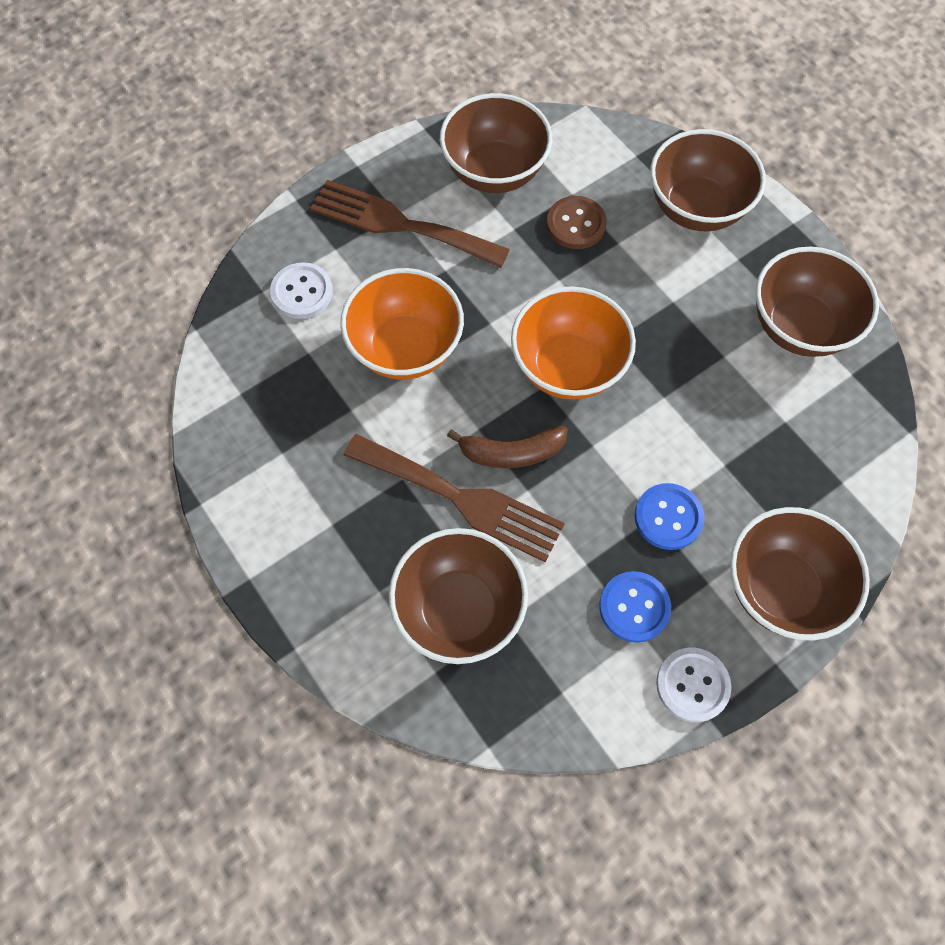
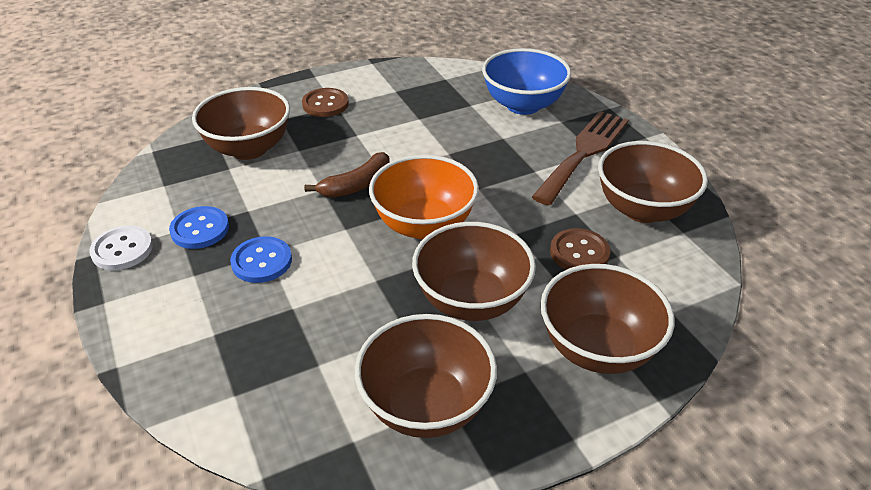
camera: 100 degrees right, 25 degrees down
white button [270,262,333,319] -> blue bowl [482,48,571,115]
orange bowl [340,268,464,380] -> none
brown fork [344,434,565,563] -> none
brown banana [447,426,568,468] -> brown banana turned 135 degrees counterclockwise [304,152,390,198]
brown bowl [730,507,870,641] -> brown bowl moved to [412,222,536,321]
none -> brown button [302,88,349,117]

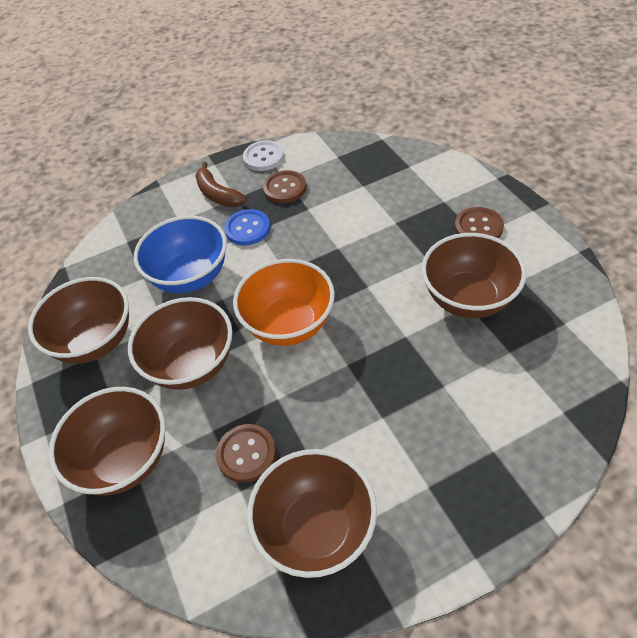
camera: 95 degrees right, 10 degrees up
blue button [169,206,229,249] -> brown button [263,170,306,203]
brown bowl [192,87,290,160] -> brown bowl moved to [422,233,526,318]
brown banana [304,152,390,198] -> brown banana moved to [195,162,247,207]
blue bowl [482,48,571,115] -> blue bowl moved to [134,215,227,293]
brown fork [532,111,628,205] -> none

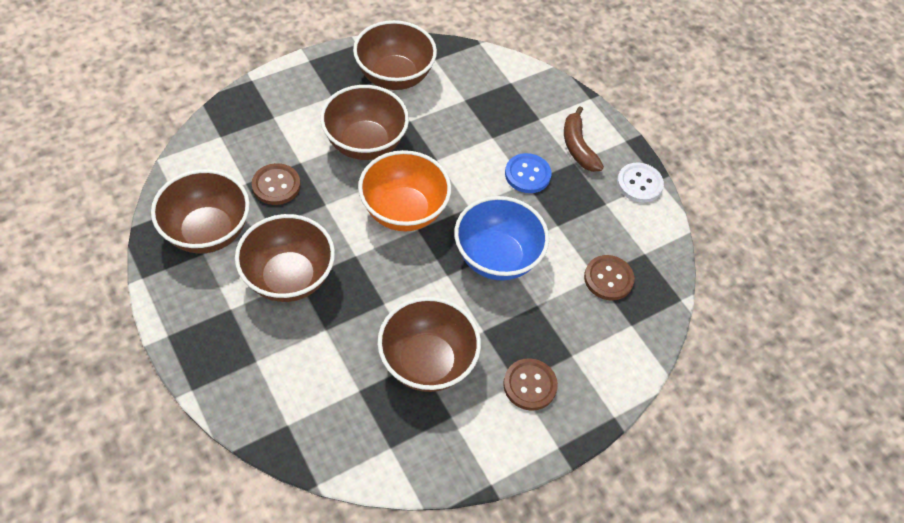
camera: 75 degrees right, 5 degrees up
brown bowl [49,387,165,496] -> brown bowl moved to [235,214,335,302]
blue bowl [134,215,227,293] -> blue bowl moved to [454,196,549,281]
brown banana [195,162,247,207] -> brown banana turned 60 degrees counterclockwise [564,106,604,172]
brown button [263,170,306,203] -> brown button moved to [584,255,635,300]

